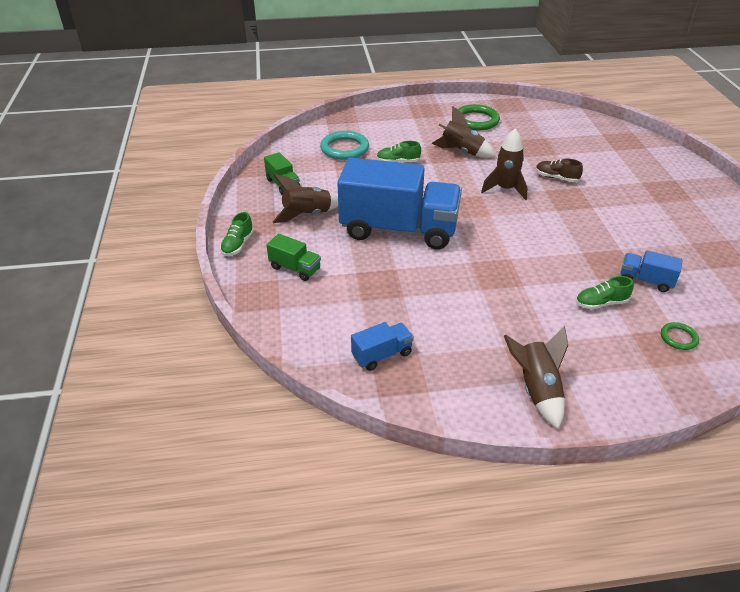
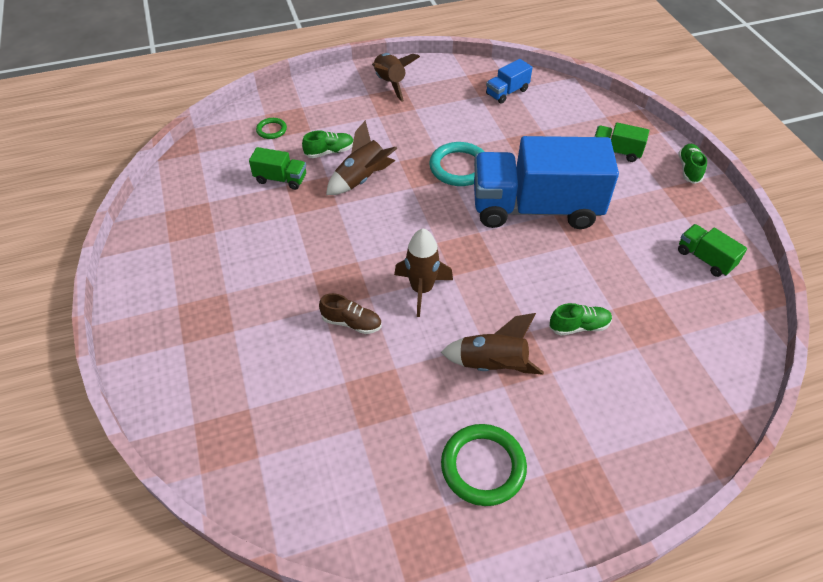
camera: 170 degrees right, 10 degrees up
brown rocket [273,174,338,223] -> brown rocket moved to [326,120,398,195]
turquoise ring [320,131,369,160] -> turquoise ring moved to [429,142,485,186]
blue truck [621,251,683,292] -> green truck [249,147,306,190]

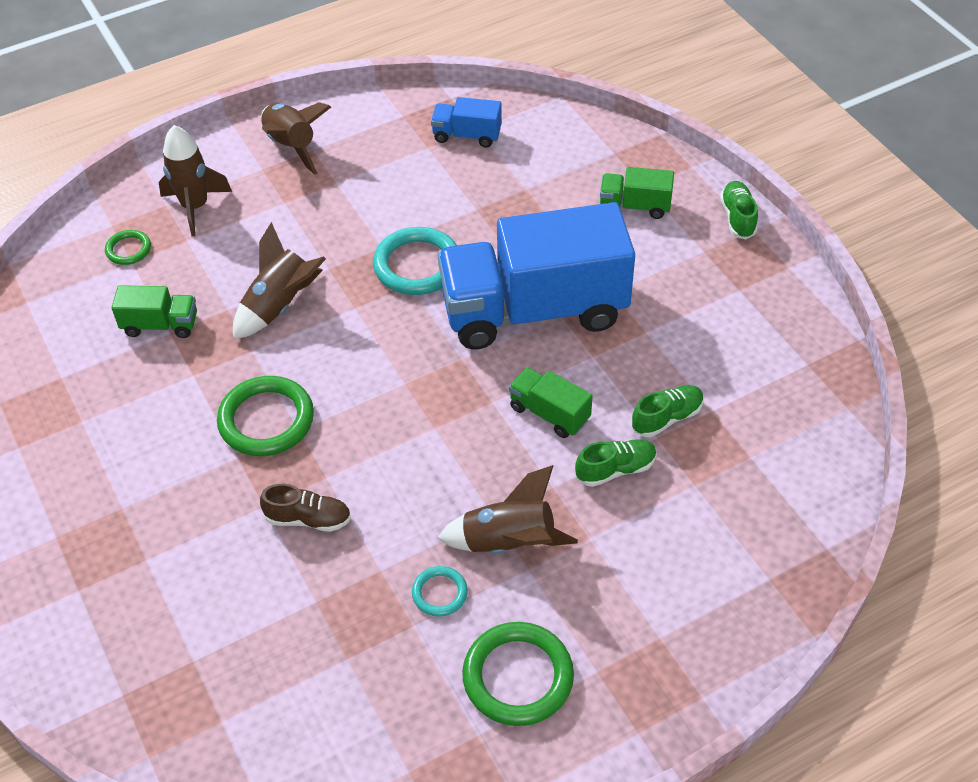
camera: 10 degrees left, 0 degrees up
green shoe [302,130,354,158] -> green shoe moved to [631,385,704,437]
brown rocket [394,228,453,317] -> brown rocket moved to [159,125,232,236]
blue truck [486,59,533,104] -> blue truck turned 60 degrees clockwise [431,97,502,148]
green truck [678,224,747,277] -> green truck moved to [509,367,593,438]
none -> green ring [217,376,314,456]
none -> turquoise ring [412,566,468,617]

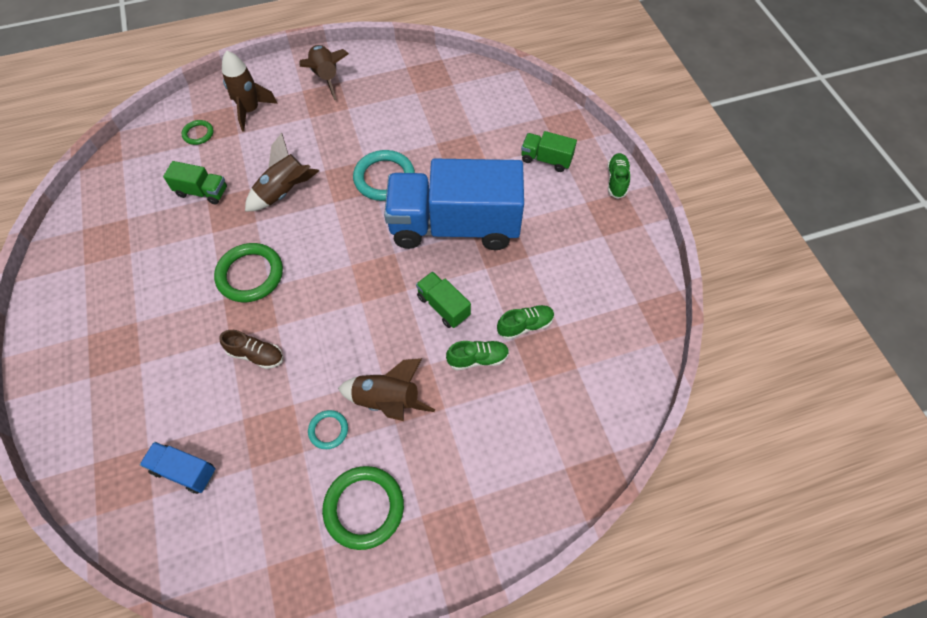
camera: 10 degrees right, 10 degrees up
blue truck [431,97,502,148] -> blue truck moved to [140,442,216,494]

